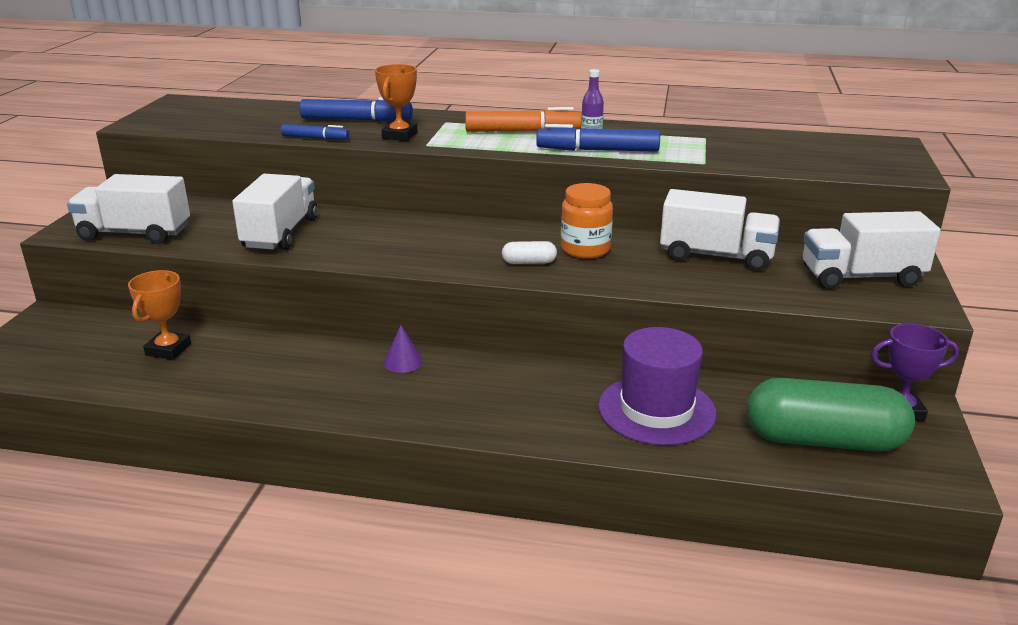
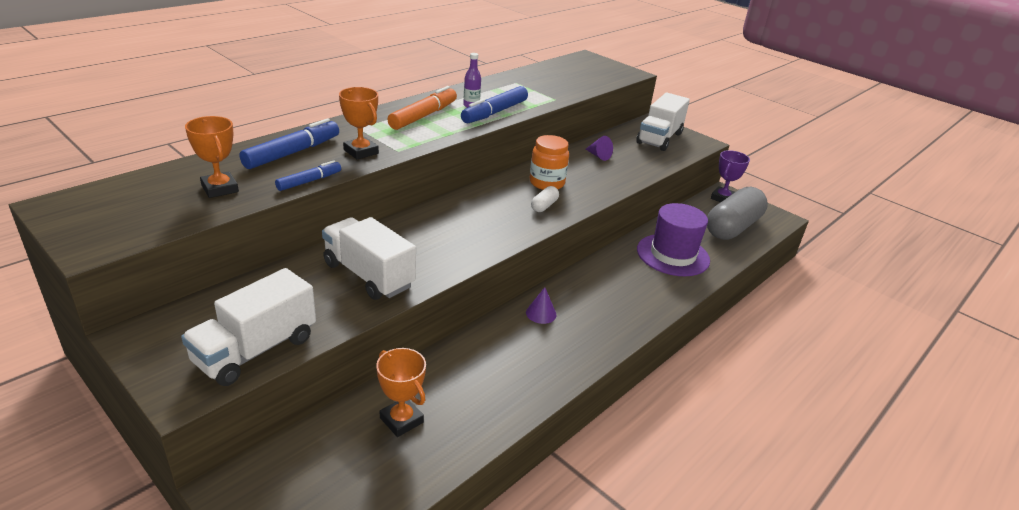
camera: 60 degrees left, 5 degrees up
white truck [660,189,780,271] -> purple cone [586,136,613,161]
green capsule [747,378,915,452] -> grey capsule [707,187,768,240]
none -> orange trophy [185,116,239,198]

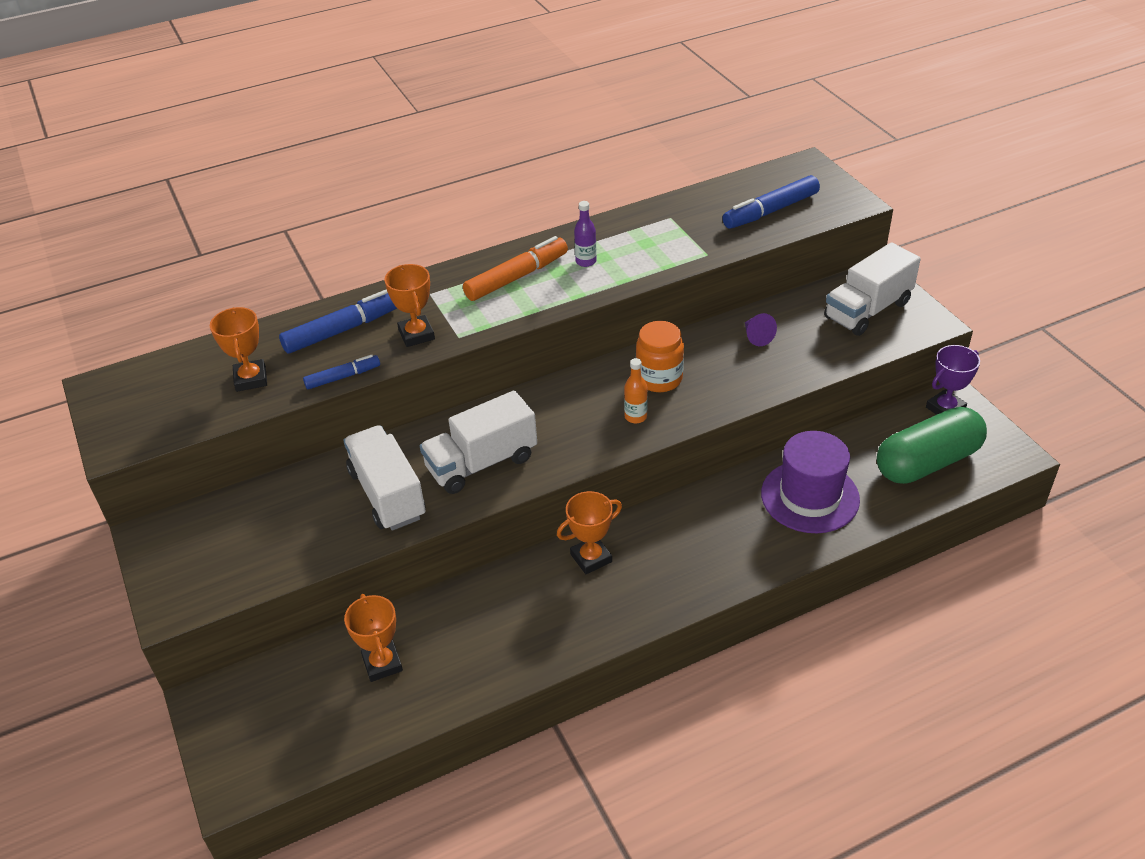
camera: 25 degrees right, 10 degrees up
white truck [181,268,316,386] -> white truck moved to [420,390,537,494]
blue marker [461,86,528,123] -> blue marker moved to [722,175,820,229]
purple cone [526,287,557,324] -> orange trophy [557,491,622,574]
white capsule [531,186,559,212] -> orange bottle [624,358,648,423]
grey capsule [707,187,768,240] -> green capsule [877,407,987,484]

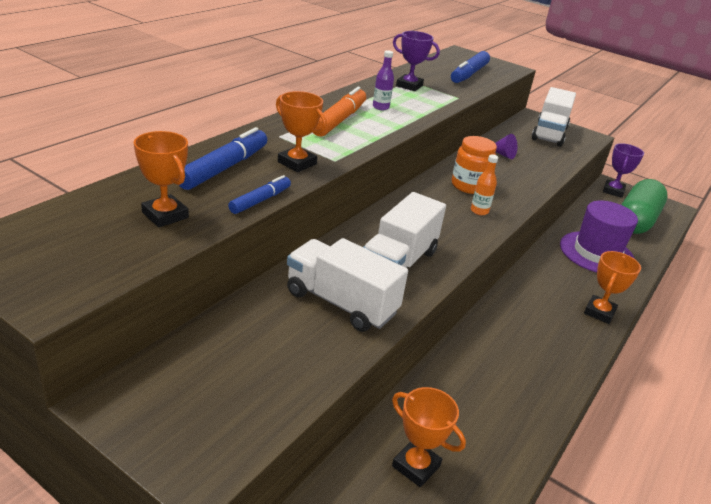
camera: 35 degrees left, 10 degrees down
orange trophy [557,491,622,574] -> orange trophy moved to [584,251,641,324]
none -> purple trophy [393,31,440,91]

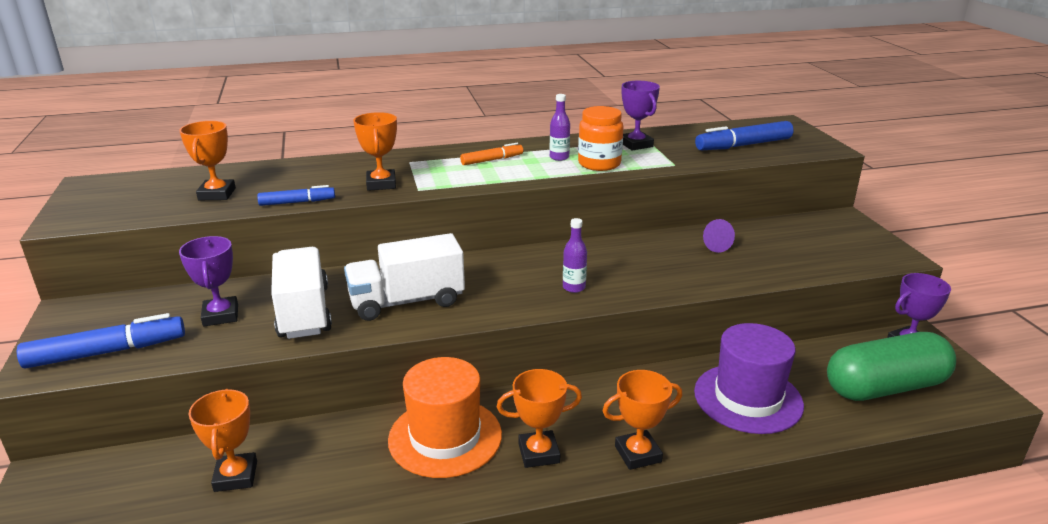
camera: 45 degrees right, 5 degrees down
blue marker [178,127,267,190] -> blue marker moved to [17,313,185,368]
orange marker [315,87,366,137] -> orange marker [460,143,523,165], size x0.59
orange jar [452,136,497,194] -> orange jar moved to [578,106,624,171]
orange bottle [471,155,498,215] -> purple bottle [563,218,587,293]
white truck [532,87,576,147] -> none
none -> purple trophy [179,236,238,326]
none -> orange hat [388,357,502,478]
none -> orange trophy [497,369,582,468]

